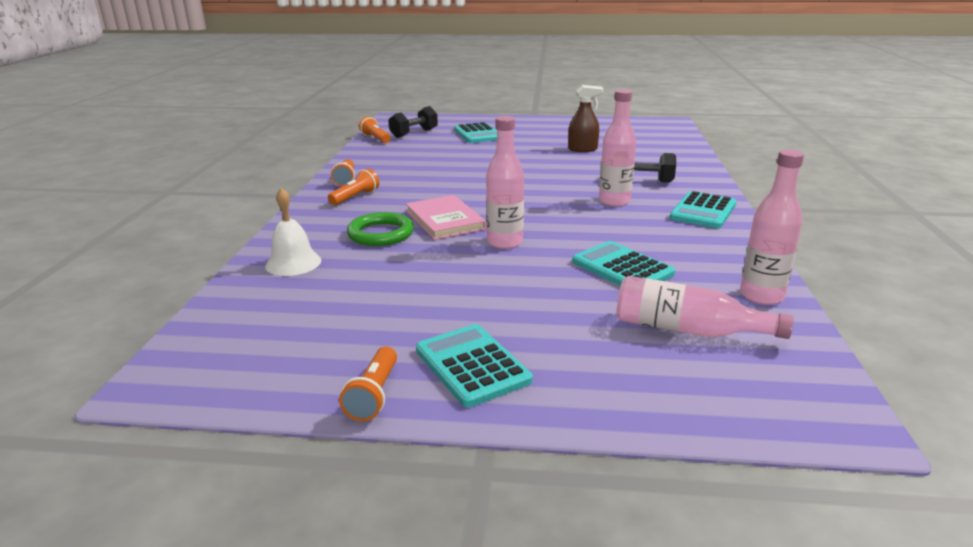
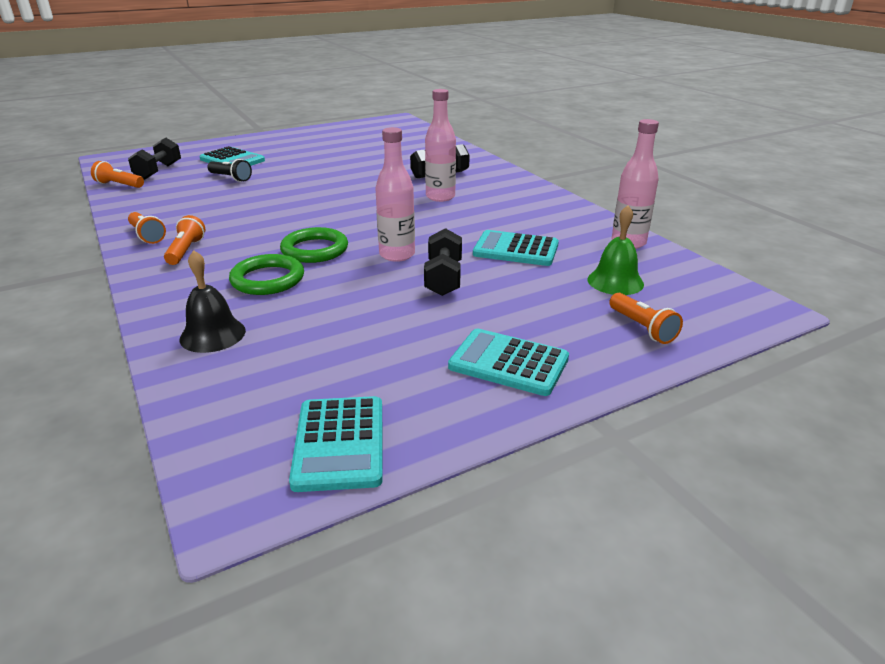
camera: 35 degrees left, 5 degrees up
white bell [265,188,321,276] -> black bell [179,250,246,353]
orange flashlight [339,346,397,421] -> orange flashlight moved to [609,293,683,344]
pink book [406,195,486,240] -> green ring [280,227,348,263]
brown spray bottle [568,85,603,152] -> none
pink bottle [616,276,794,339] -> green bell [588,205,644,295]
turquoise calculator [669,191,736,228] -> turquoise calculator moved to [289,396,383,492]
none -> black flashlight [207,159,252,182]
none -> black dumbbell [424,228,462,296]

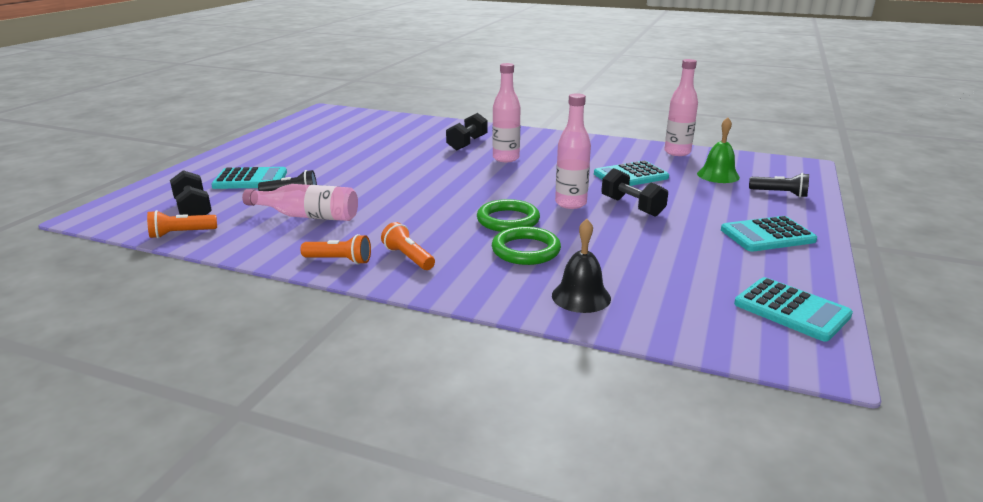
camera: 40 degrees left, 5 degrees down
orange flashlight [609,293,683,344] -> black flashlight [749,173,809,197]
none -> pink bottle [242,184,358,221]

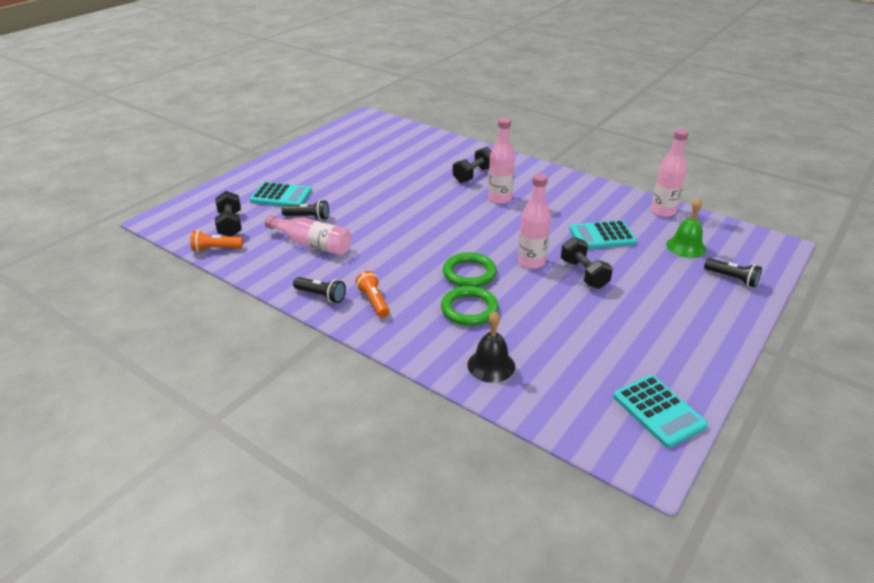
camera: 15 degrees right, 10 degrees up
orange flashlight [300,234,371,265] -> black flashlight [293,277,346,303]
turquoise calculator [721,216,817,252] -> none

